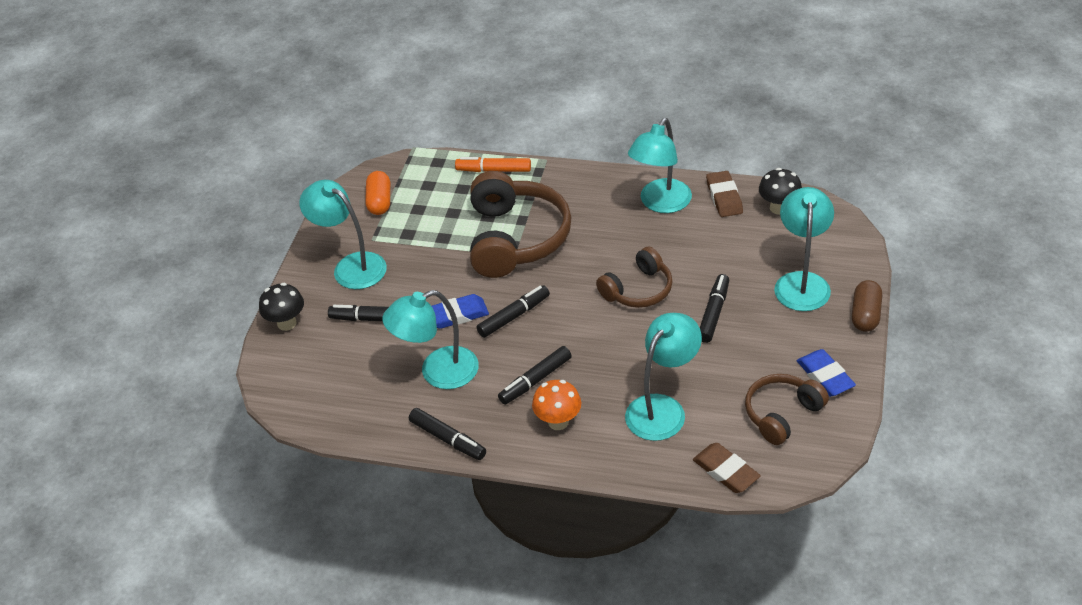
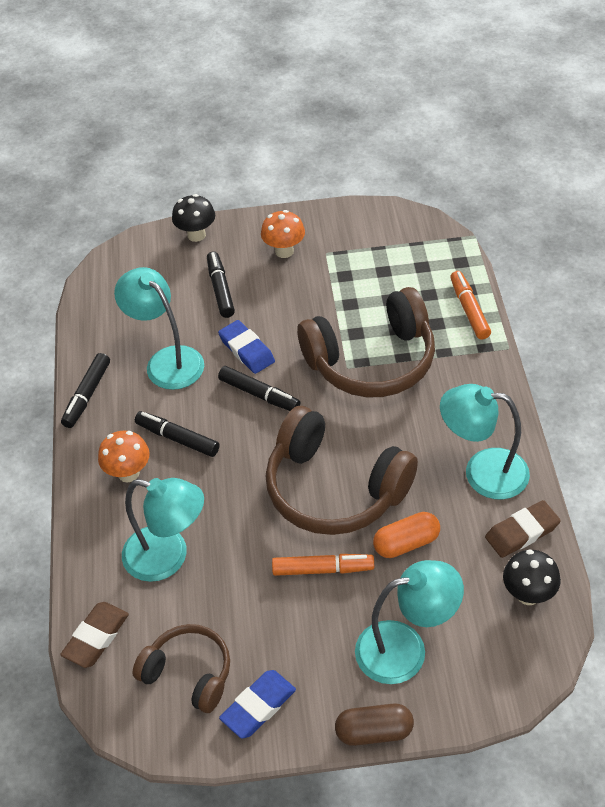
camera: 70 degrees right, 5 degrees up
turquoise lamp [299,180,387,289] -> orange mushroom [261,210,305,258]
orange capsule [365,171,390,215] -> orange capsule moved to [373,512,440,558]
brown headphones [596,246,673,308] -> brown headphones [266,406,418,535], size x1.73
black marker [700,274,729,343] -> orange marker [272,554,374,576]

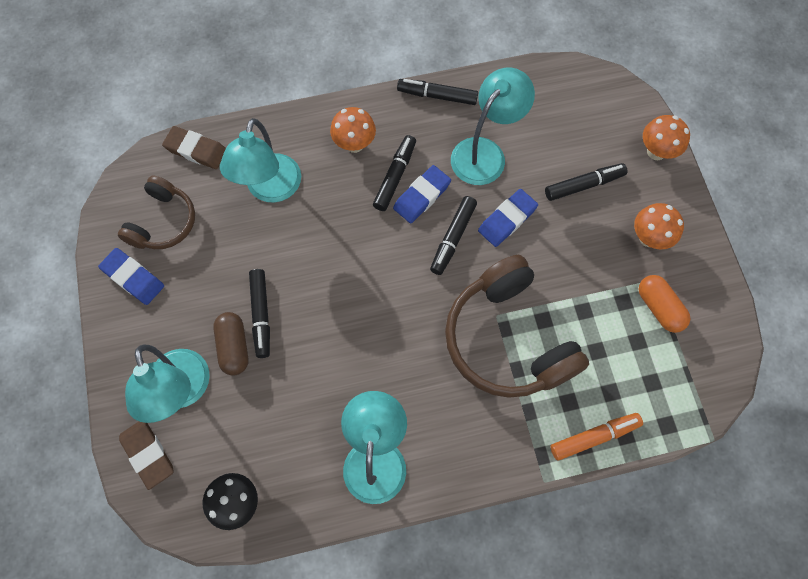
camera: 80 degrees right, 20 degrees up
black mushroom [172,194,215,242] -> orange mushroom [643,115,690,160]
brown headphones [266,406,418,535] -> none
orange marker [272,554,374,576] -> black marker [249,269,270,358]
brown capsule [335,704,414,746] -> brown capsule moved to [213,312,248,376]
orange capsule [373,512,440,558] -> orange capsule moved to [639,275,691,333]
brown eraser [485,500,561,558] -> brown eraser moved to [119,422,174,490]
none -> blue eraser [393,165,451,223]

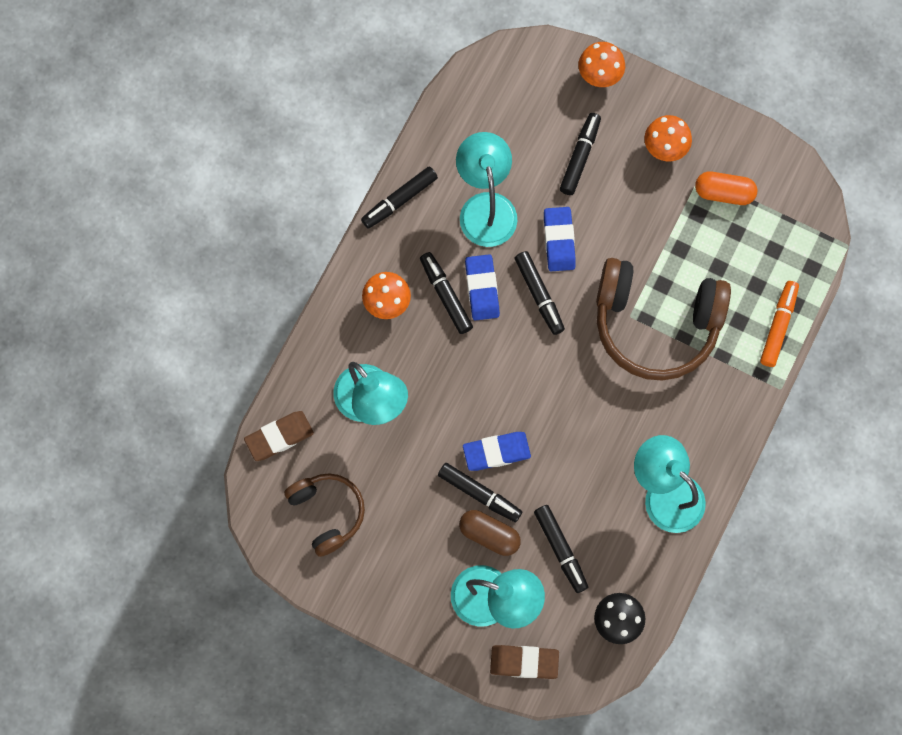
camera: 50 degrees left, 5 degrees up
blue eraser [98,248,164,305] -> blue eraser moved to [463,432,531,471]
none -> black marker [534,505,588,593]

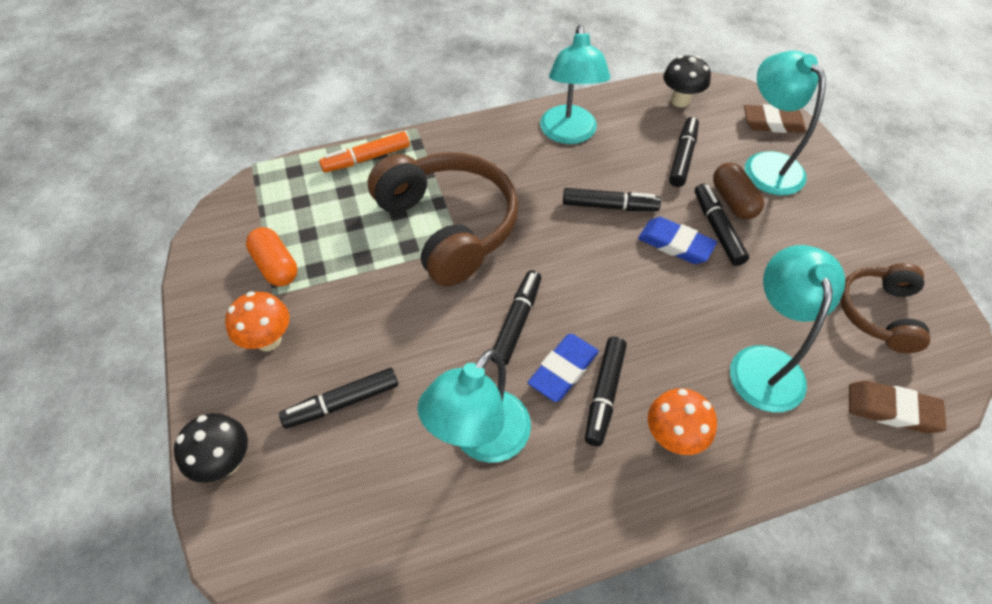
camera: 135 degrees left, 20 degrees down
black marker [361,167,438,229] -> black marker moved to [563,188,661,211]
brown eraser [490,645,559,679] -> brown eraser turned 45 degrees counterclockwise [744,104,806,133]
blue eraser [544,207,576,271] -> none
orange mushroom [578,42,625,87] -> black mushroom [174,413,248,483]

